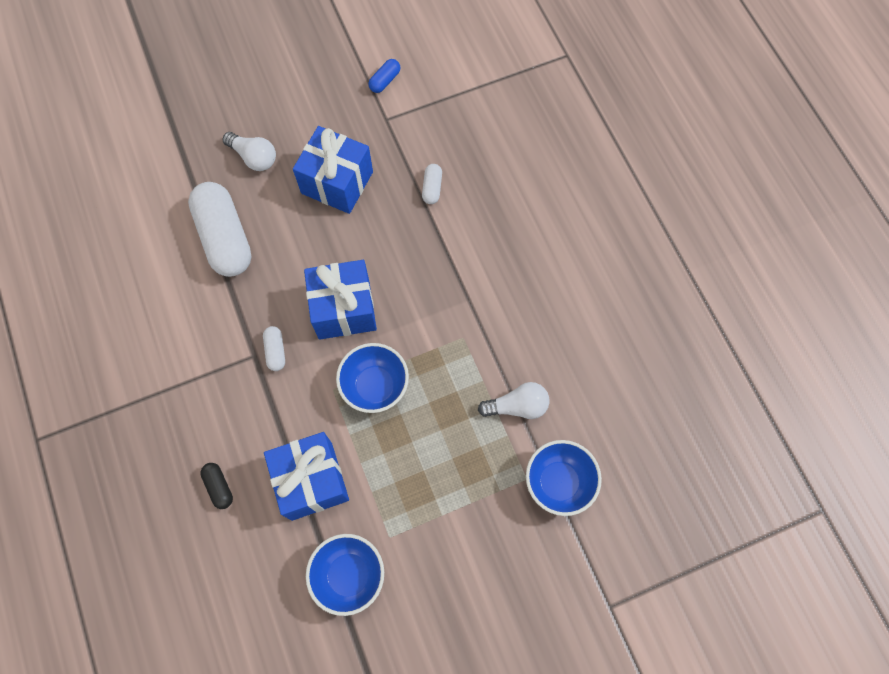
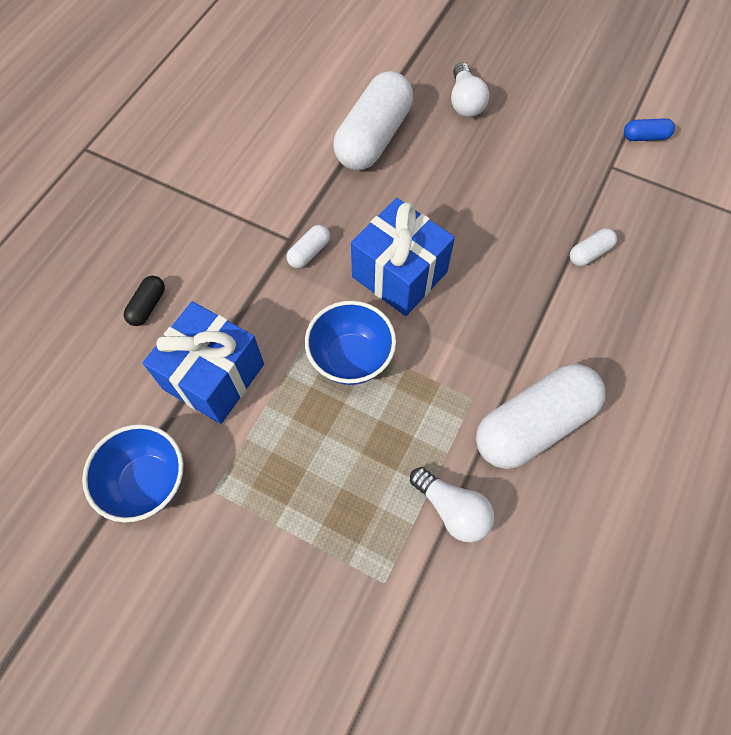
camera: 50 degrees right, 5 degrees down
blue gift [293,126,373,214] -> none
blue bowl [526,440,602,516] -> none
none -> white capsule [476,364,605,469]

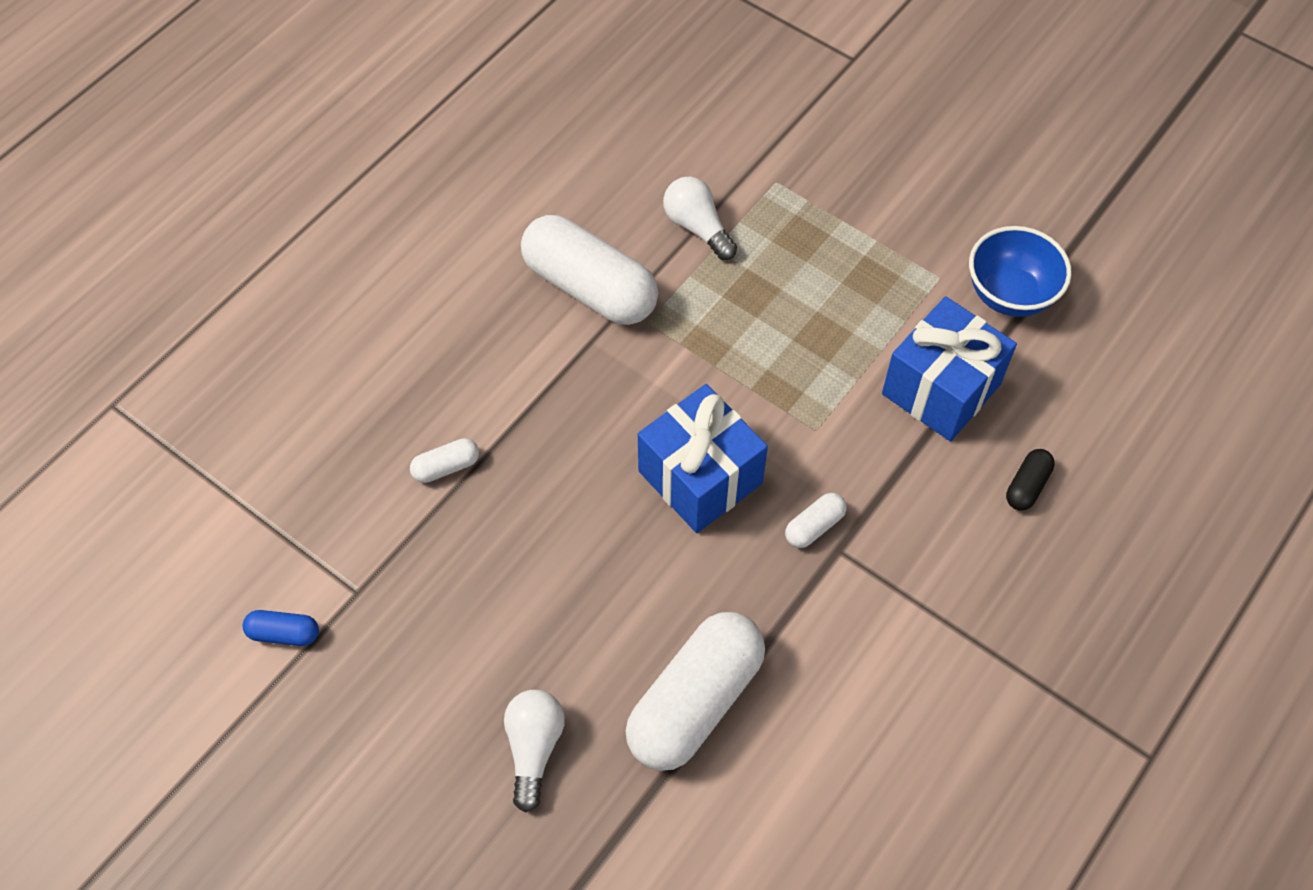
camera: 170 degrees left, 5 degrees down
blue bowl [305,301,396,385] -> none
white capsule [476,364,605,469] -> white capsule turned 60 degrees clockwise [521,215,658,325]

